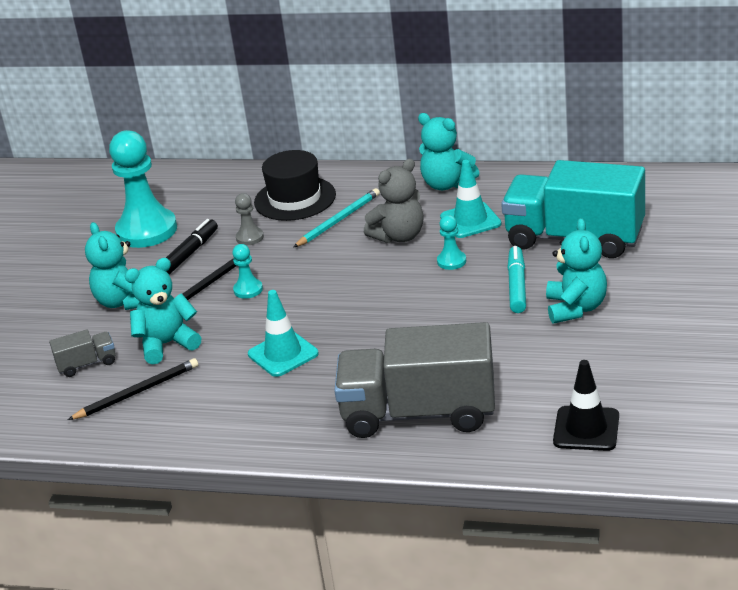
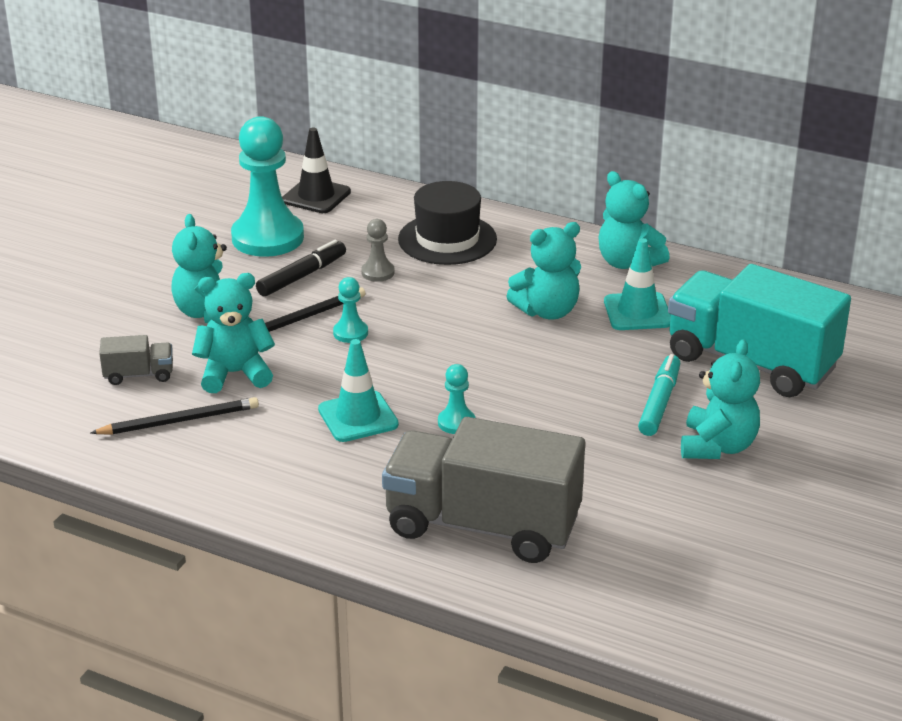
camera: 10 degrees right, 0 degrees up
turquoise pencil [293,188,380,248] -> none
grey teddy bear [364,159,424,243] -> turquoise teddy bear [506,222,581,319]
turquoise pawn [437,215,466,270] -> turquoise pawn moved to [438,364,475,434]
black traffic cone [553,360,619,451] -> black traffic cone moved to [282,128,351,213]

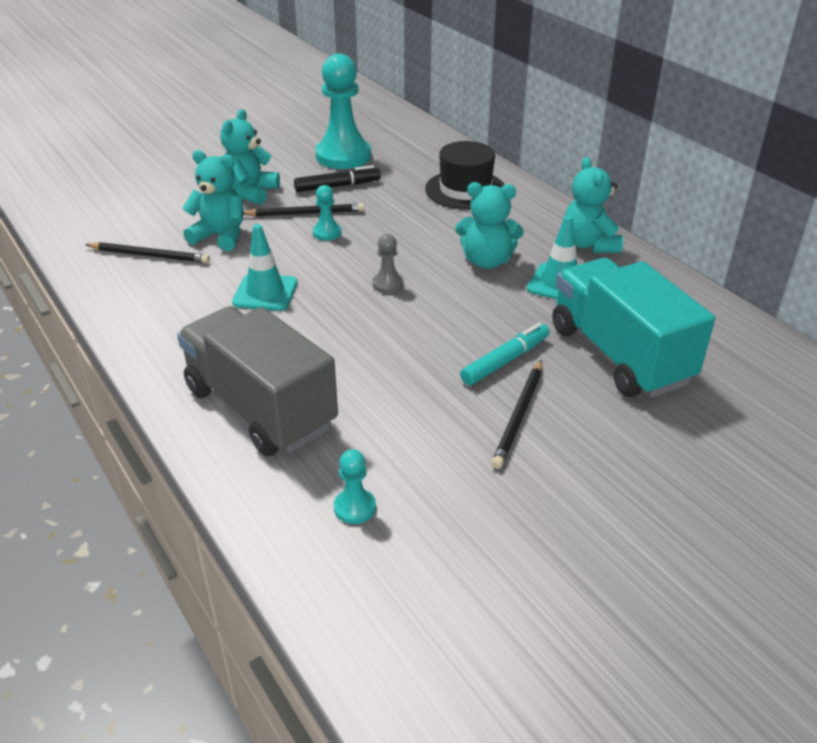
camera: 30 degrees right, 5 degrees up
grey truck [99,335,173,385] -> none
black traffic cone [282,128,351,213] -> none
grey pawn [361,219,395,282] -> grey pawn moved to [372,234,404,293]
turquoise pawn [438,364,475,434] -> turquoise pawn moved to [334,449,376,524]
turquoise teddy bear [681,339,760,459] -> black pencil [491,360,542,469]

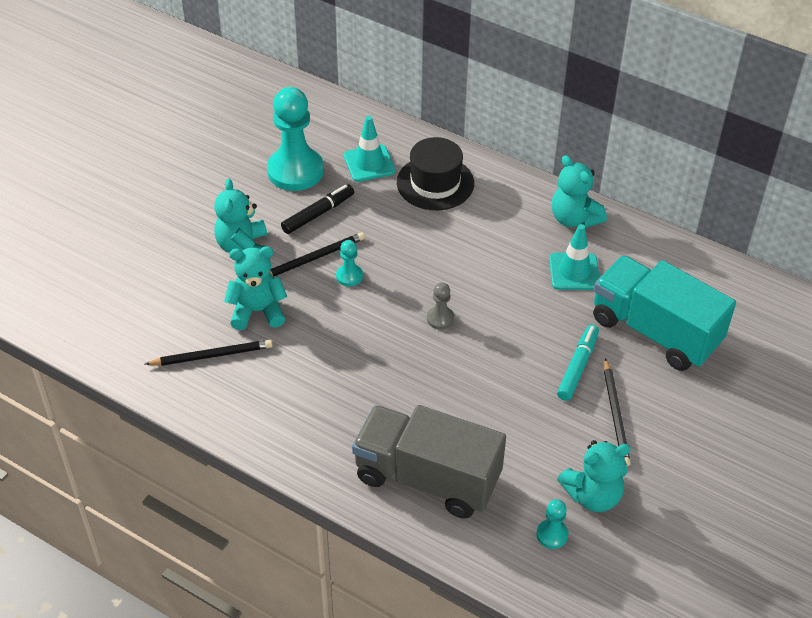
camera: 25 degrees left, 10 degrees up
turquoise traffic cone [232,224,298,311] -> turquoise traffic cone moved to [344,116,396,182]
turquoise teddy bear [455,182,524,269] -> turquoise teddy bear moved to [557,440,631,512]

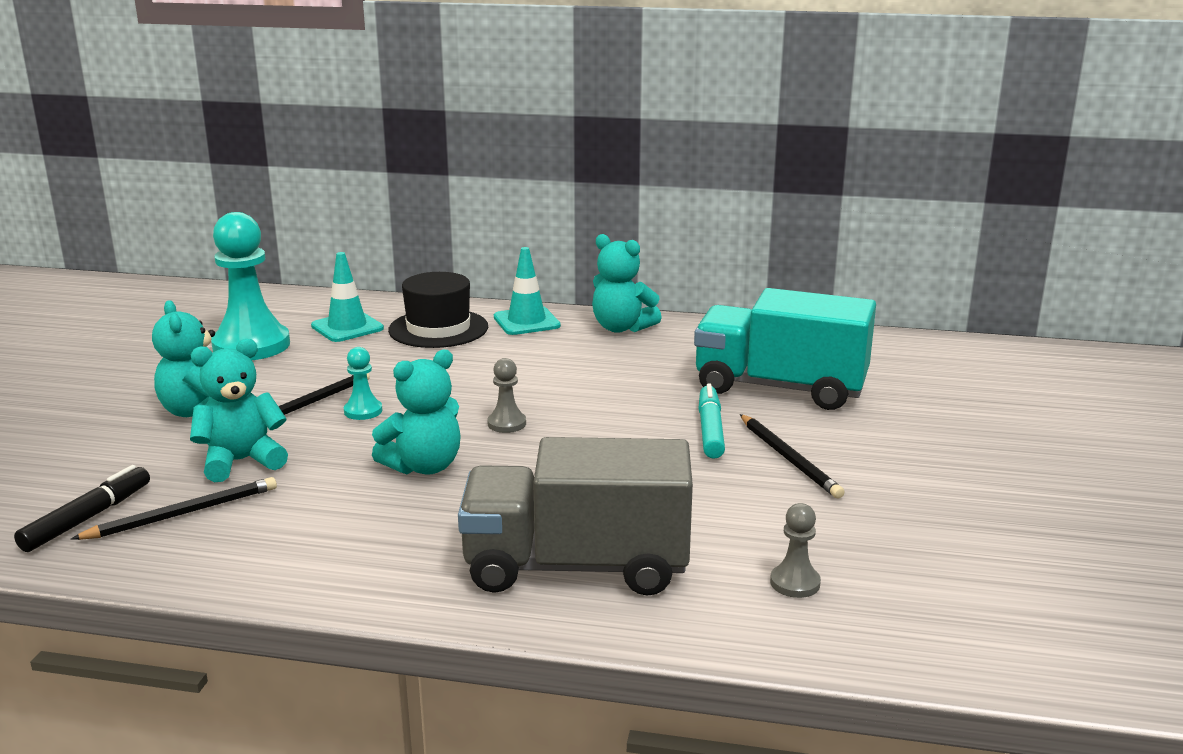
camera: 20 degrees left, 25 degrees down
black marker [281,185,354,234] -> black marker moved to [14,465,150,552]
turquoise pawn [537,499,569,549] -> grey pawn [770,503,821,598]
turquoise traffic cone [549,224,599,290] -> turquoise traffic cone moved to [494,247,561,335]
turquoise teddy bear [557,440,631,512] -> turquoise teddy bear moved to [372,350,461,475]

